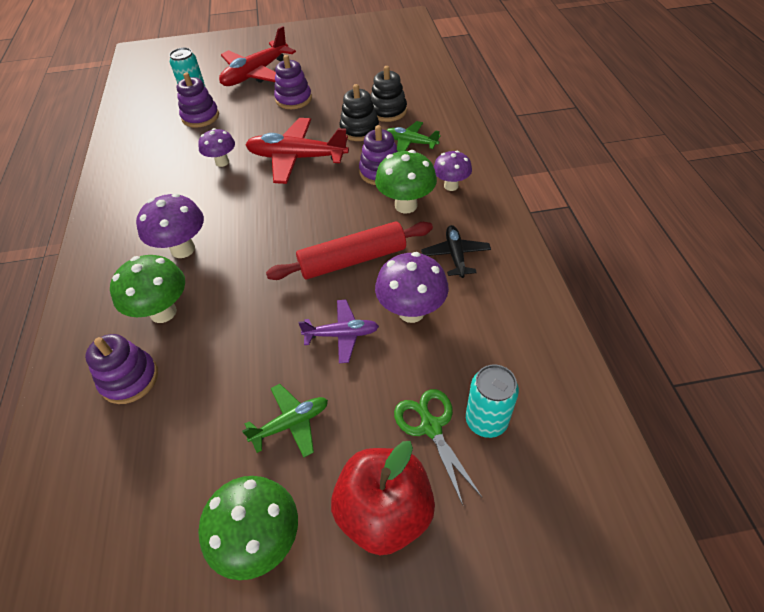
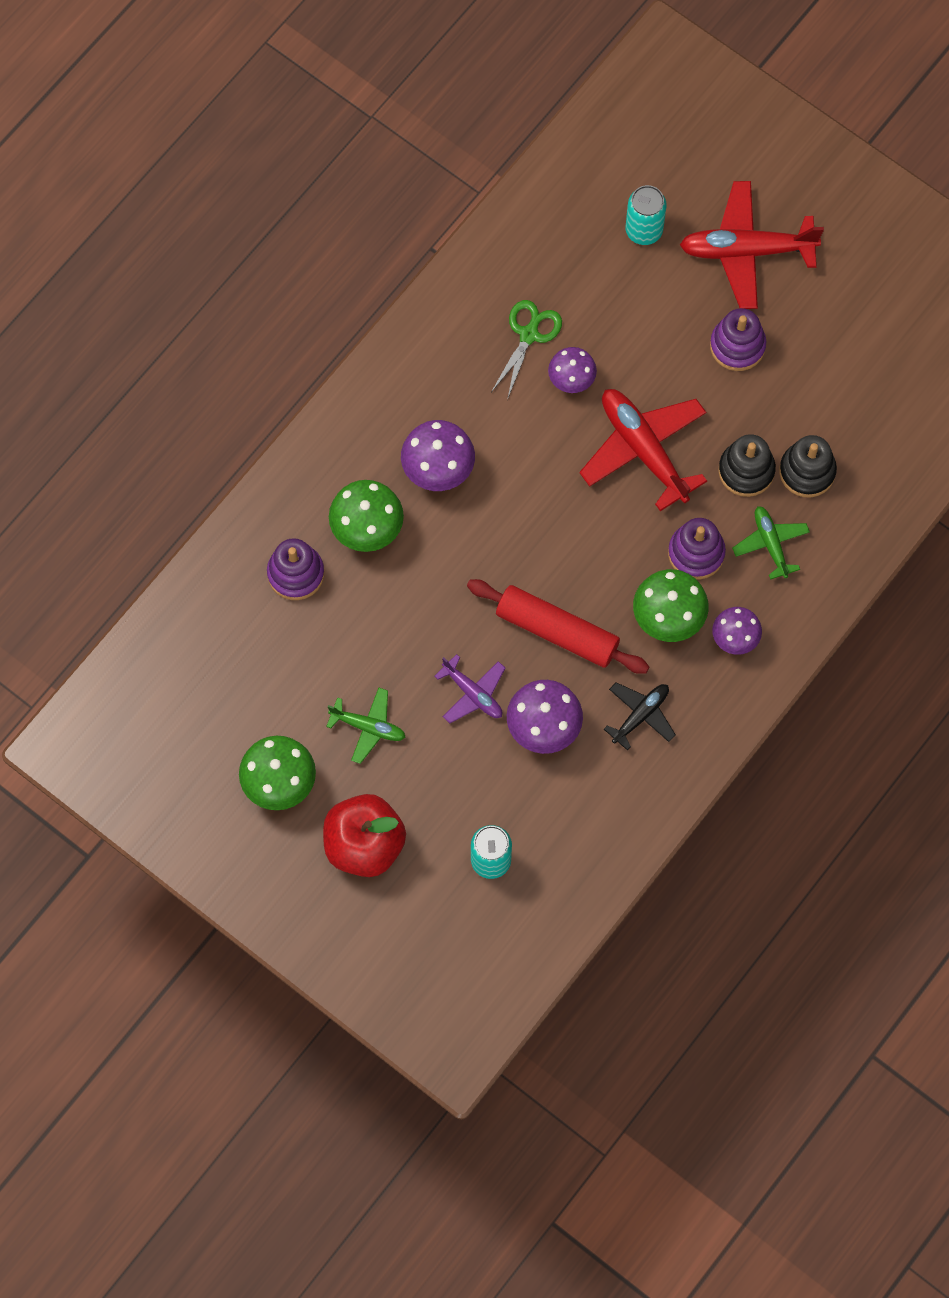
camera: 45 degrees right, 20 degrees up
purple stacking toy [177,73,219,128] -> none
green scissors [394,389,482,505] -> green scissors moved to [491,300,562,400]

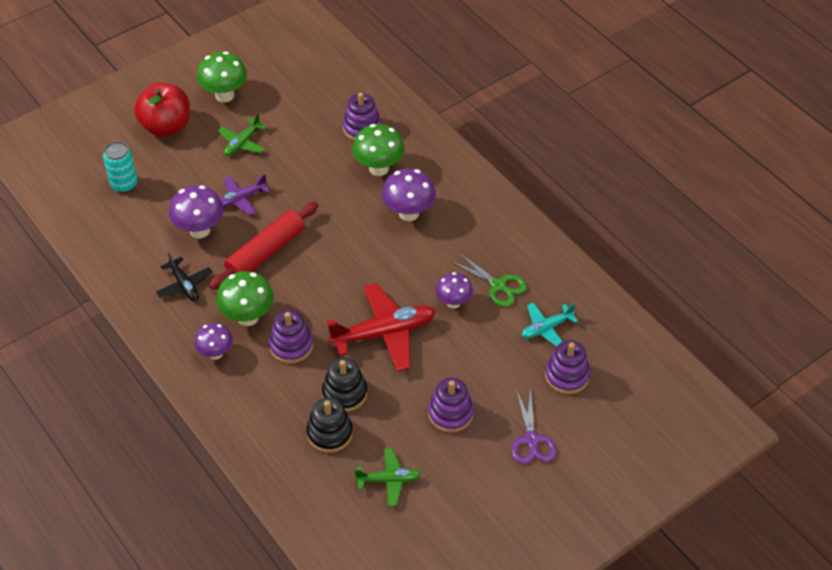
camera: 105 degrees right, 20 degrees down
turquoise can [626,185,666,245] -> purple stacking toy [545,340,590,394]
red plane [680,181,824,309] -> purple scissors [511,388,556,464]
green plane [732,506,810,580] -> green plane moved to [354,448,421,506]
none -> turquoise plane [522,302,578,347]

